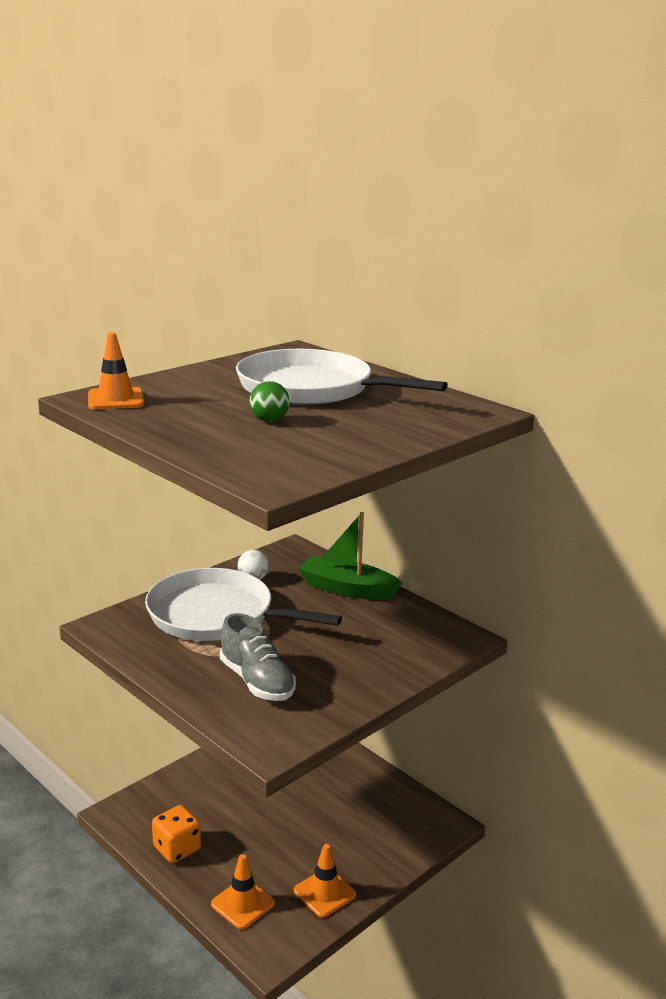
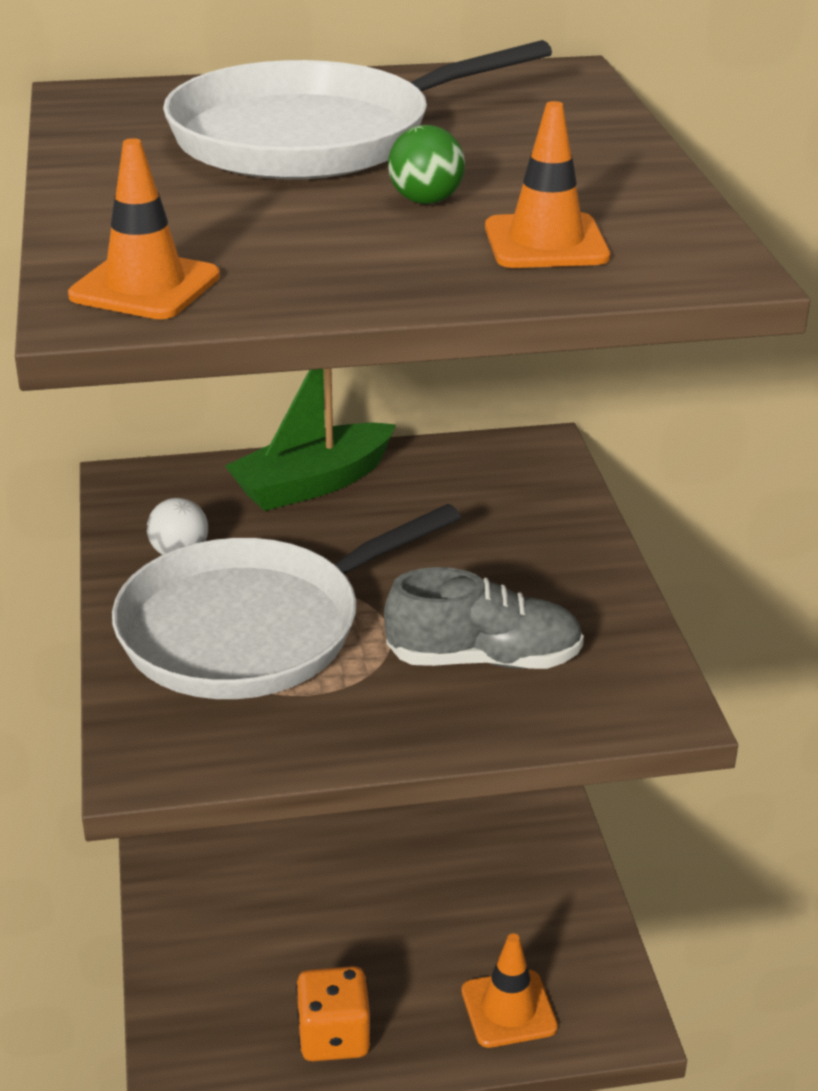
camera: 55 degrees left, 10 degrees up
orange traffic cone [294,844,356,918] -> orange traffic cone moved to [485,101,610,268]

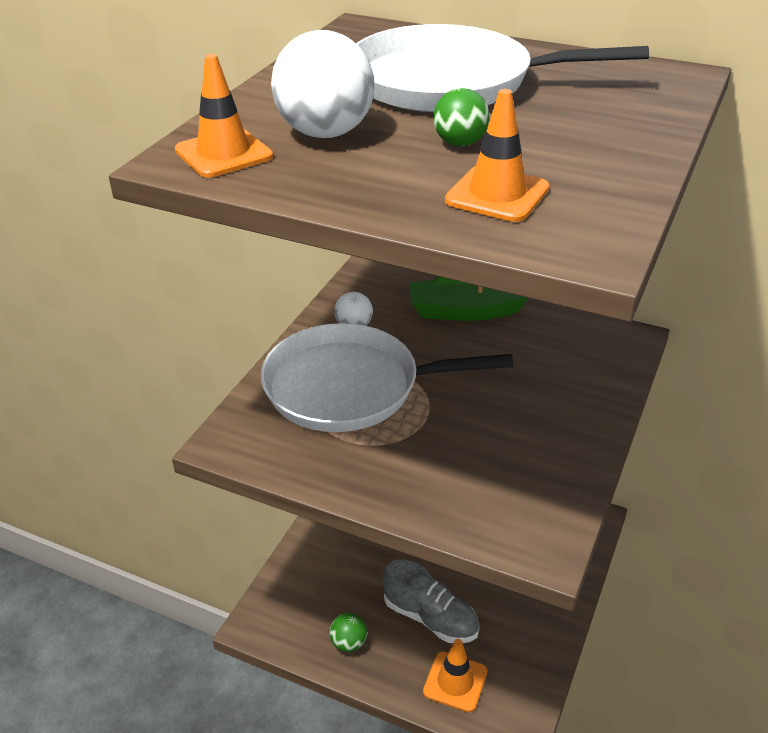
camera: 35 degrees right, 5 degrees up
orange dice [296,966,371,1061] -> green ball [329,613,367,652]
grey shoe [384,567,584,669] -> grey shoe moved to [382,559,479,643]
none -> white ball [271,30,375,138]

